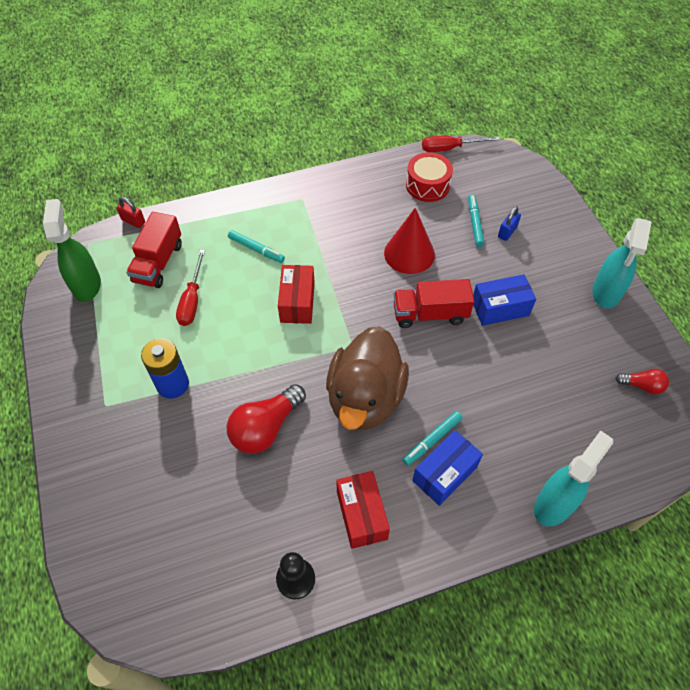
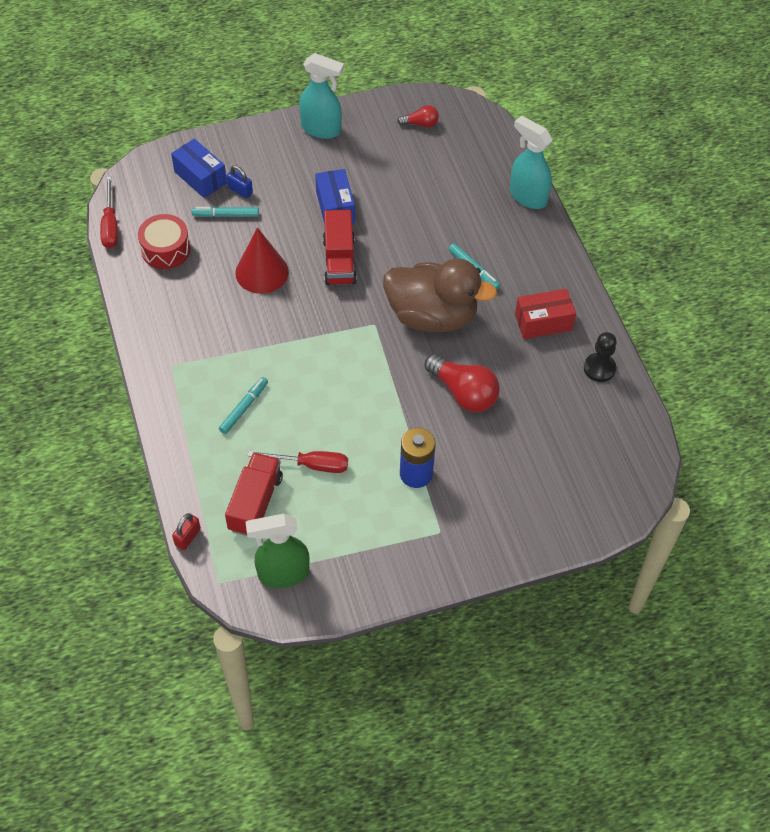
camera: 90 degrees left, 0 degrees up
red truck [126,212,182,288] -> red truck turned 90 degrees counterclockwise [225,453,283,536]
red box [278,265,315,324] -> none
blue box [412,430,483,506] -> blue box moved to [171,139,227,198]
red light bulb [615,369,669,394] -> red light bulb turned 75 degrees clockwise [397,105,439,128]

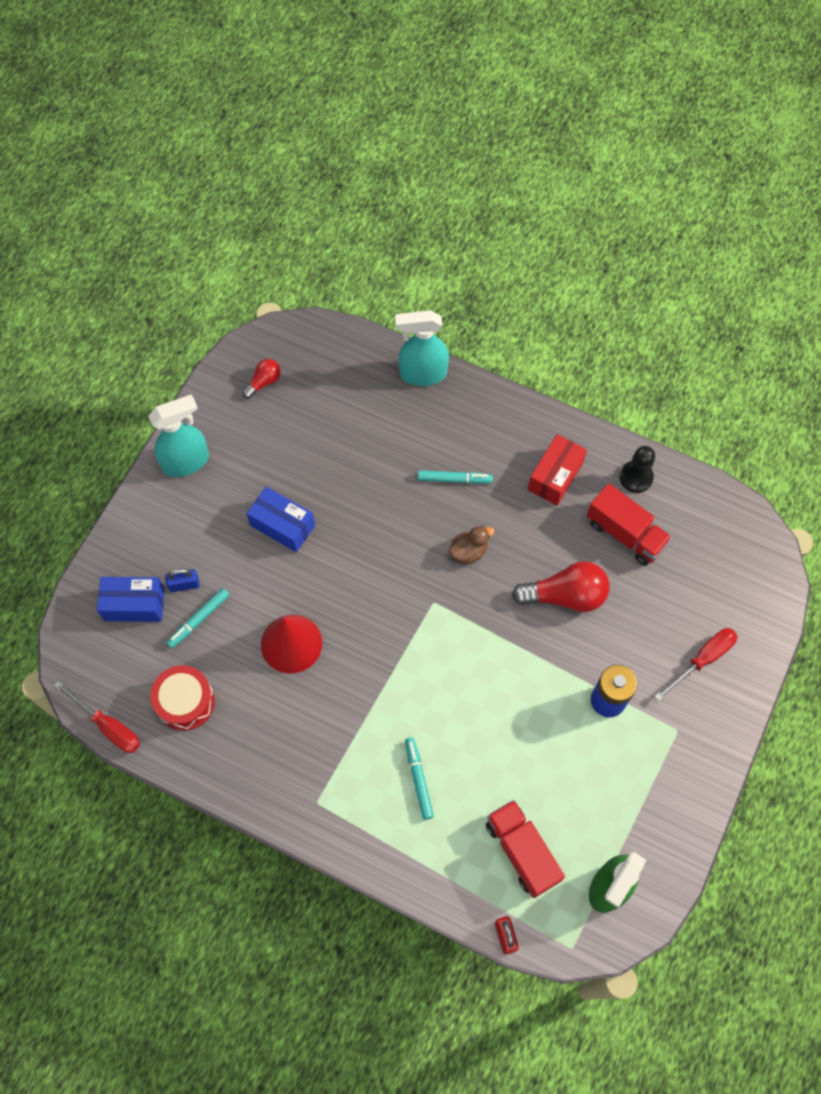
camera: 45 degrees left, 10 degrees up
red screwdriver [248,451,348,473] -> red screwdriver moved to [654,628,737,701]
red truck [323,209,357,285] -> red truck moved to [587,483,672,566]
brown duck [383,258,497,332] -> brown duck [449,526,495,565], size x0.40

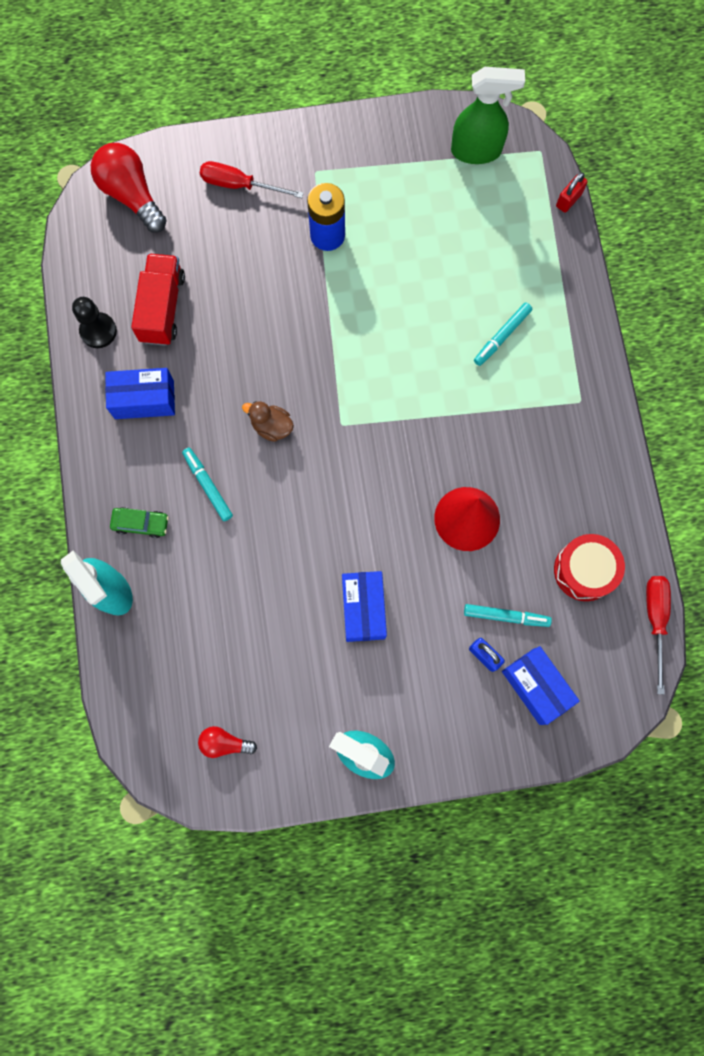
camera: 125 degrees left, 10 degrees up
red truck [486,800,565,898] -> none
red light bulb [512,561,610,612] -> red light bulb moved to [91,143,167,233]
red box [528,434,587,506] -> blue box [105,368,175,419]
none -> green car [110,507,169,538]

